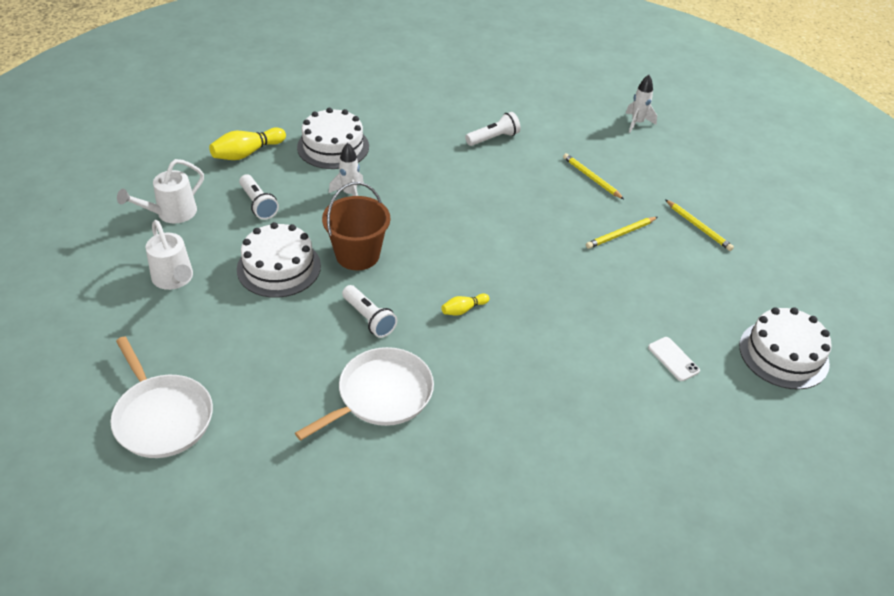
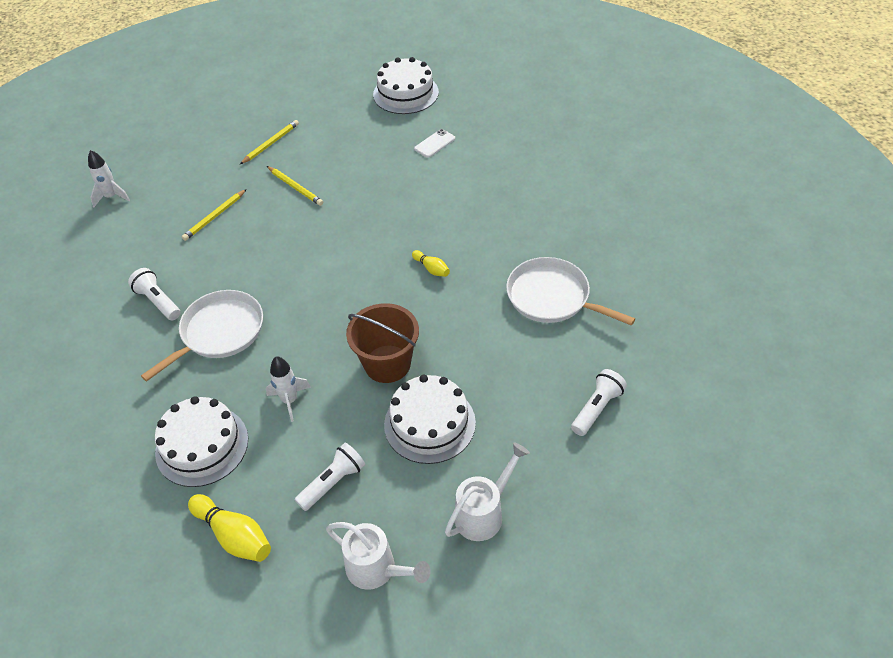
camera: 100 degrees left, 5 degrees up
white pan [110,336,213,458] -> white pan moved to [141,290,263,381]
white flashlight [342,285,397,338] -> white flashlight moved to [571,369,627,436]

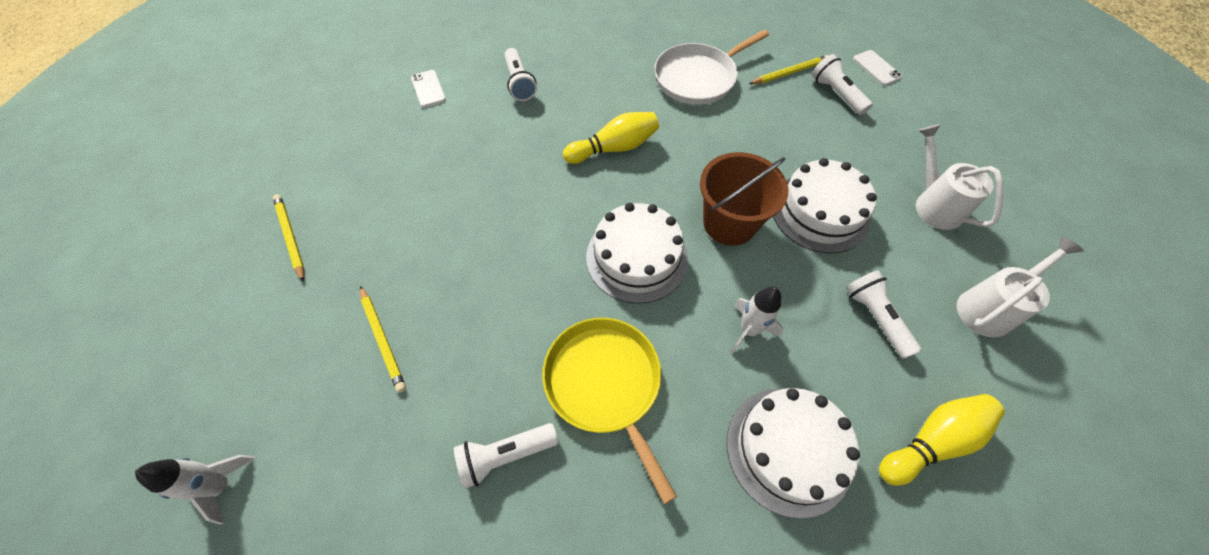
camera: 70 degrees left, 10 degrees up
white pan [141,290,263,381] -> yellow pan [542,318,677,504]
yellow pencil [267,166,323,206] -> yellow pencil moved to [749,55,829,84]
white cake [373,57,439,114] -> white cake moved to [586,203,688,304]
yellow bowling pin [412,250,450,277] -> yellow bowling pin [563,112,659,164], size x1.78
none -> white flashlight [504,48,537,101]
none -> white phone [853,50,902,86]

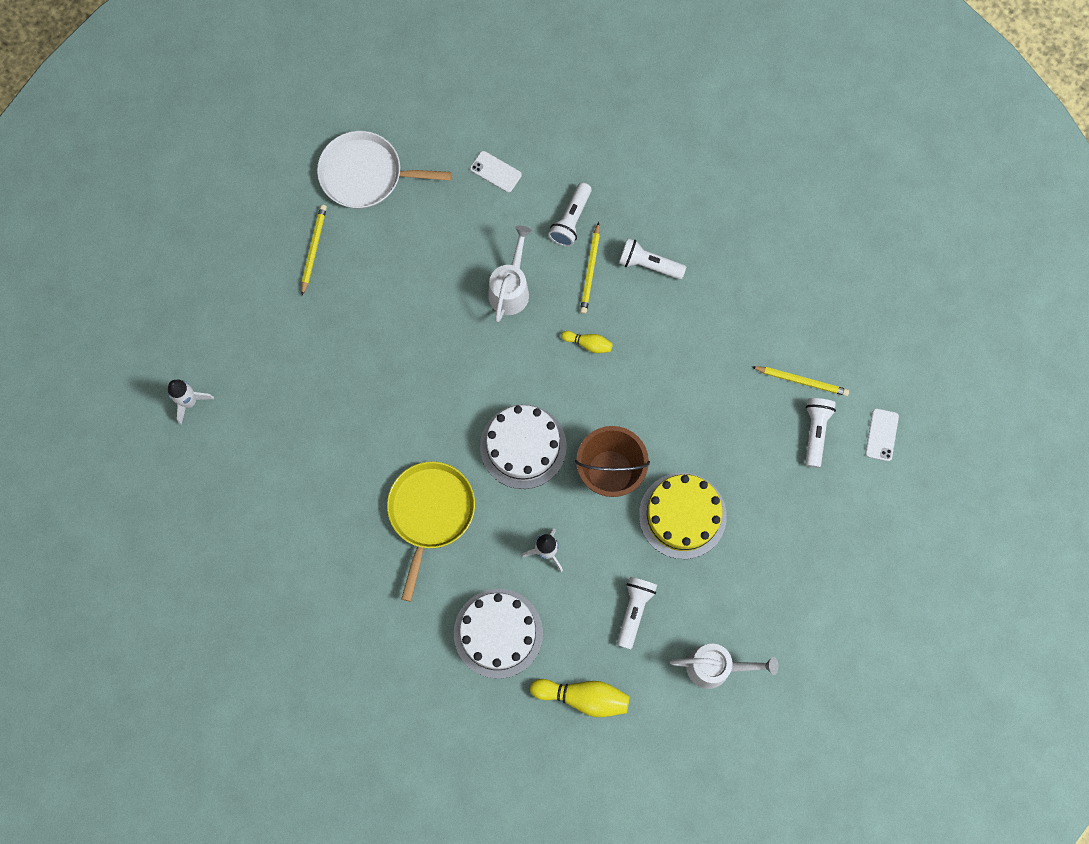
camera: 40 degrees right, 15 degrees up
yellow pencil [360,286,406,393] -> yellow pencil moved to [580,222,600,314]
white phone [411,70,446,108] -> white phone turned 75 degrees counterclockwise [470,151,522,193]
white flashlight [454,423,558,489] -> white flashlight moved to [619,238,686,279]
yellow bowling pin [563,112,659,164] -> yellow bowling pin [561,331,613,353], size x0.56
white pan [654,30,769,105] -> white pan moved to [317,131,452,209]
white cake [773,158,877,253] -> yellow cake [639,473,727,559]
white watering can [916,124,1003,230] -> white watering can moved to [488,226,532,322]

